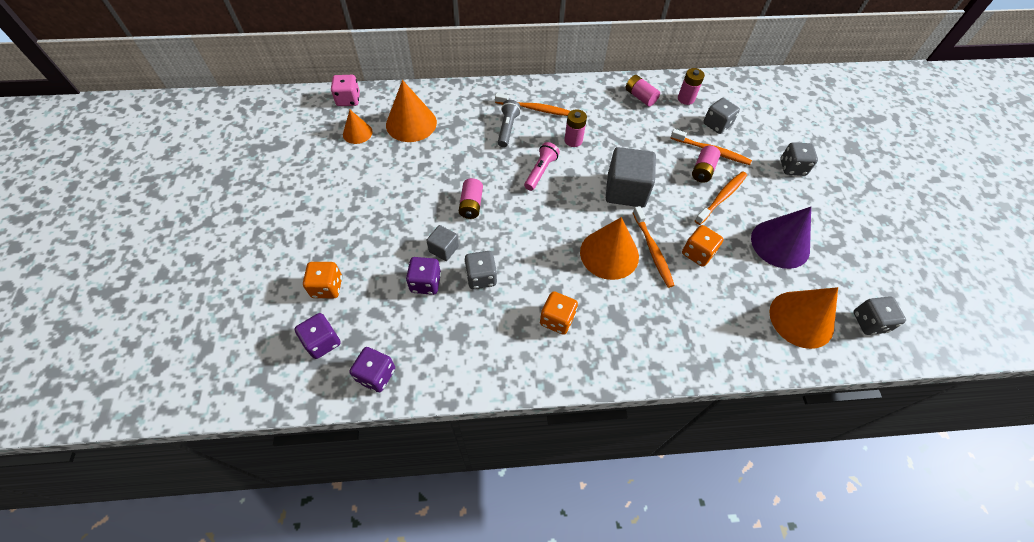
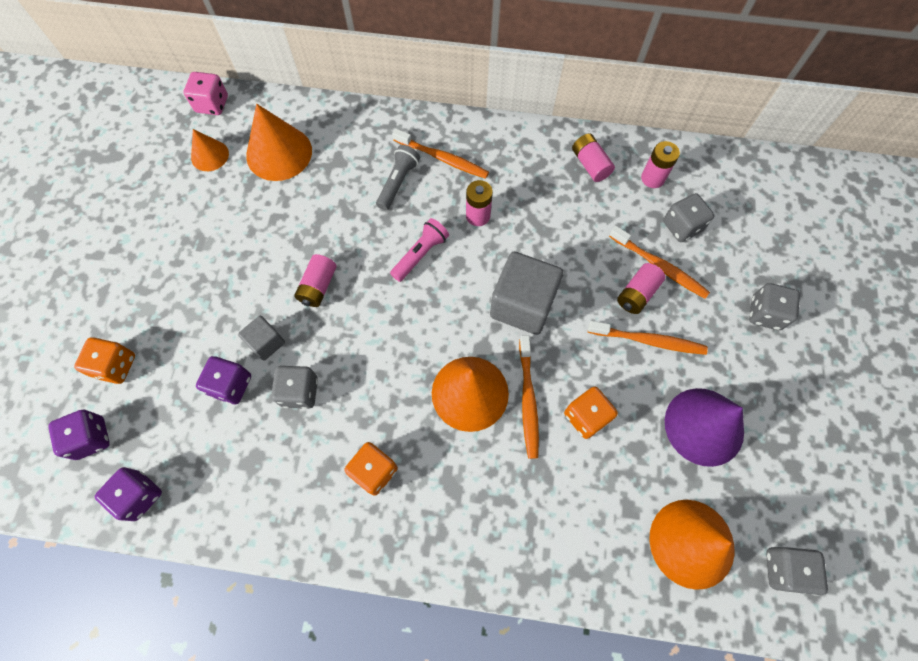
camera: 15 degrees right, 10 degrees up
orange toothbrush [695,171,747,225] -> orange toothbrush turned 45 degrees clockwise [588,321,708,355]

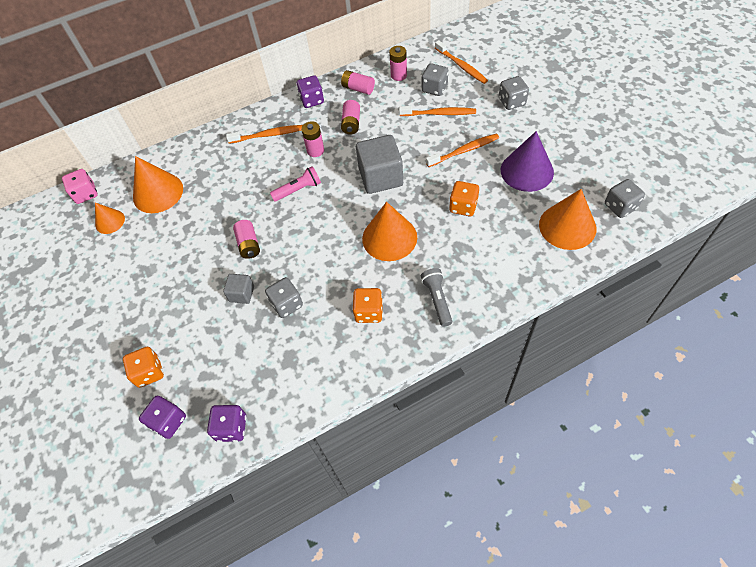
camera: 30 degrees left, 10 degrees down
purple dice [196,356,251,404] -> purple dice moved to [297,75,324,108]
grey flashlight [376,145,420,210] -> grey flashlight moved to [421,268,452,327]
pink flashlight [390,218,449,282] -> pink flashlight turned 60 degrees clockwise [270,166,321,202]
orange toothbrush [519,335,539,459] -> orange toothbrush moved to [435,40,488,84]
pink battery [617,263,665,314] -> pink battery moved to [341,100,360,135]

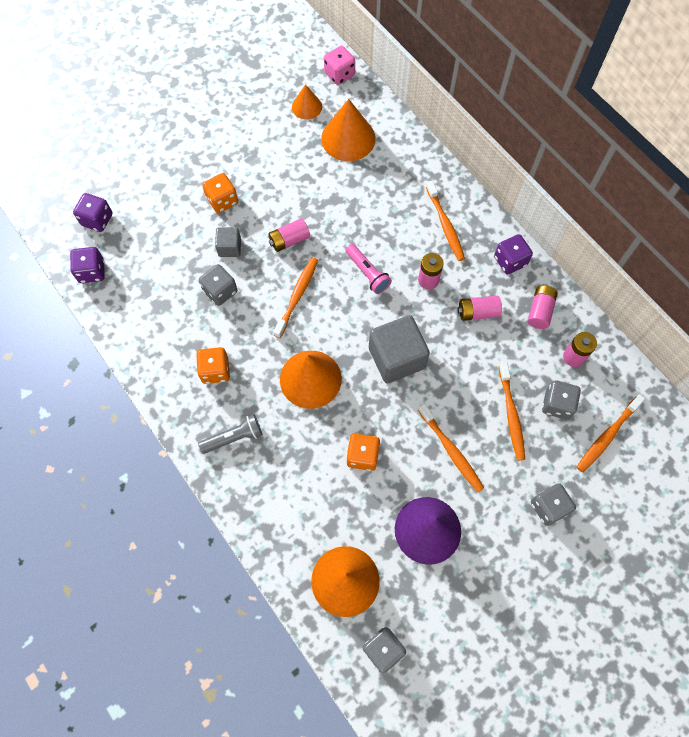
camera: 75 degrees right, 10 degrees up
orange dice [123,347,164,388] -> orange dice moved to [202,173,238,213]
none -> orange toothbrush [273,257,318,338]

